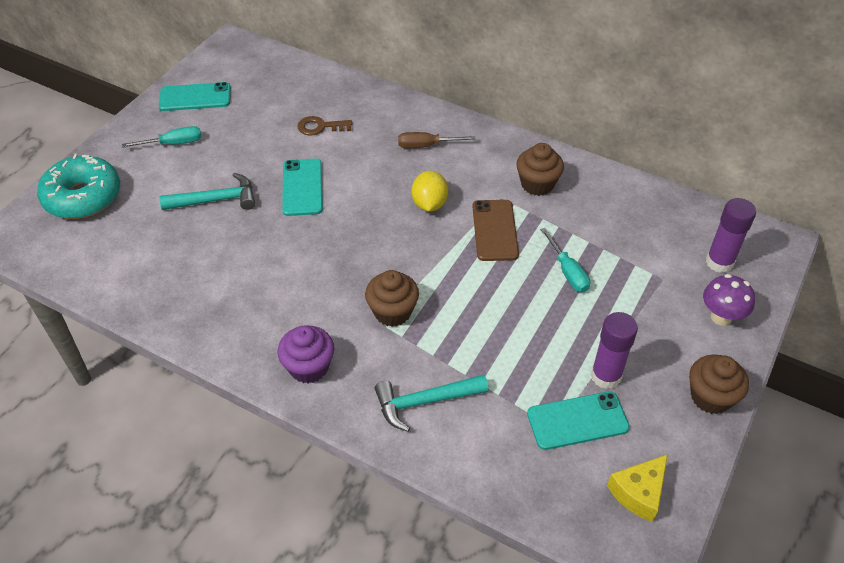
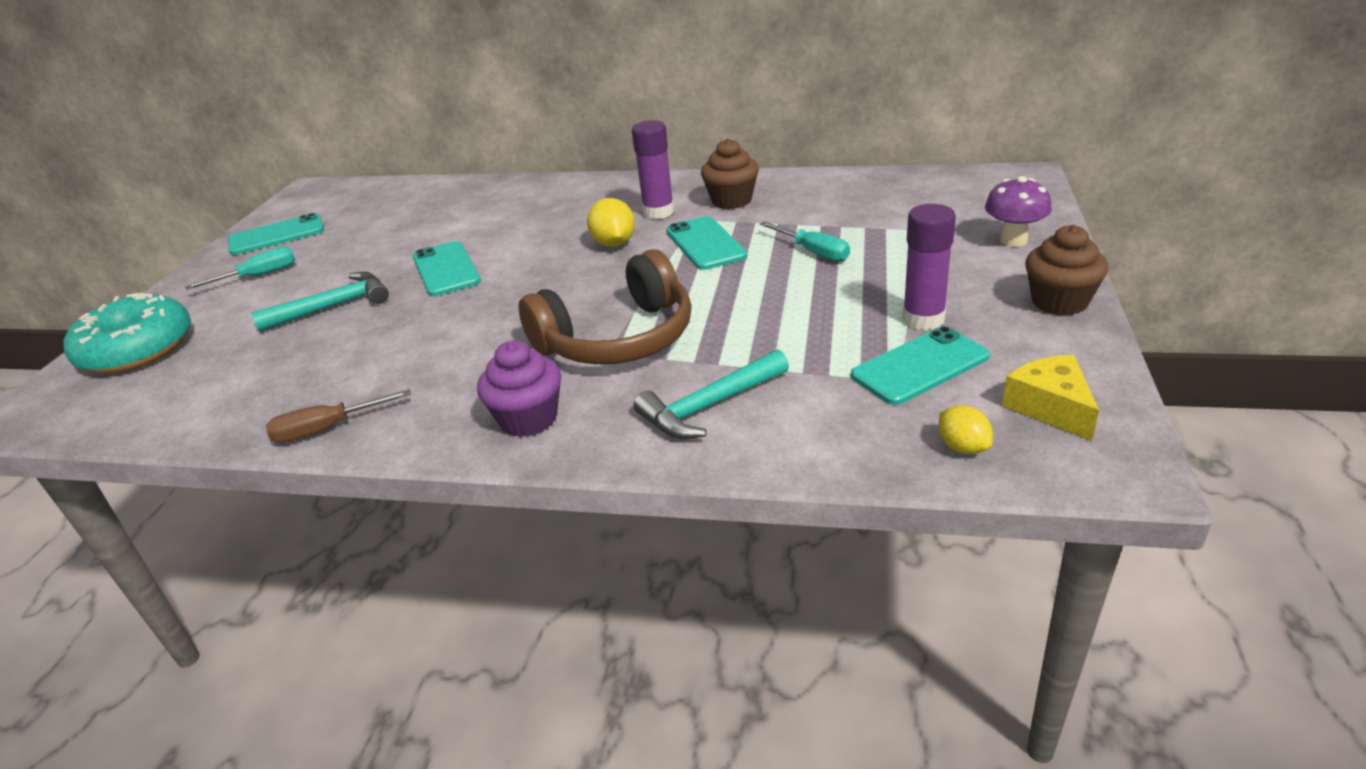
camera: 15 degrees left, 15 degrees down
brown key [297,116,352,136] -> none
brown cupcake [365,270,419,327] -> brown headphones [519,249,691,364]
brown screwdriver [398,132,476,148] -> brown screwdriver moved to [266,389,411,443]
brown phone [473,200,519,261] -> turquoise phone [666,216,747,270]
yellow cheese [607,454,668,522] -> yellow cheese turned 135 degrees clockwise [1002,355,1099,441]
purple glue stick [706,198,756,273] -> purple glue stick moved to [632,120,674,219]
none -> yellow lemon [939,405,993,454]

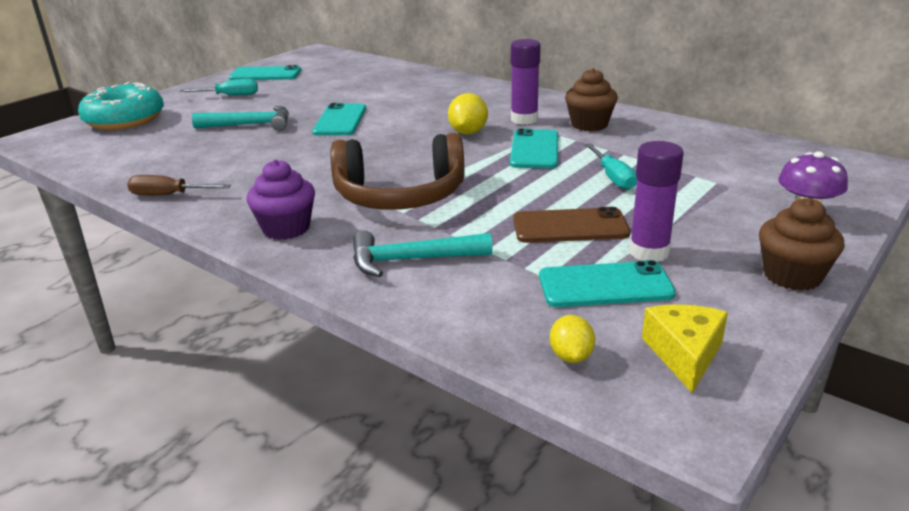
camera: 25 degrees right, 5 degrees down
none -> brown phone [513,207,630,243]

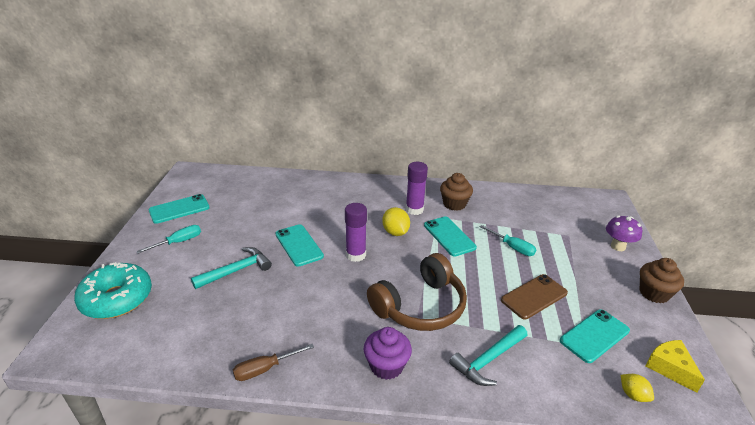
camera: 35 degrees left, 5 degrees up
purple glue stick [629,141,683,262] -> purple glue stick moved to [345,203,367,262]

